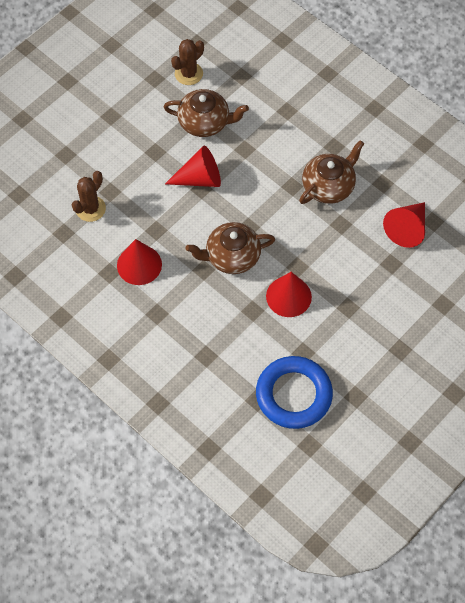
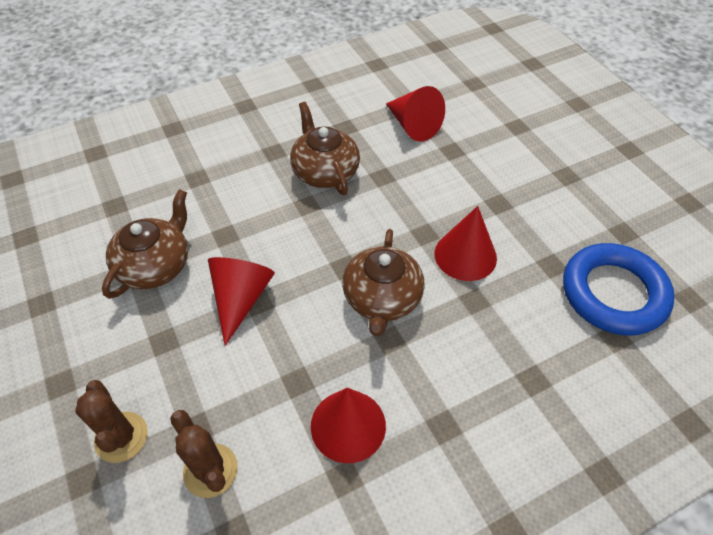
camera: 70 degrees left, 10 degrees down
brown cactus [171,39,204,85] -> brown cactus moved to [75,380,148,463]

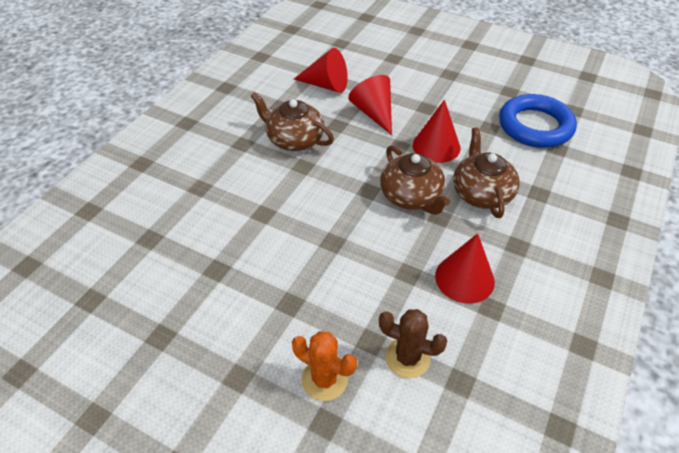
camera: 35 degrees left, 5 degrees down
brown cactus [75,380,148,463] -> orange cactus [292,331,357,401]
brown teapot [102,189,188,299] -> brown teapot moved to [453,127,520,218]
red cone [208,257,275,346] -> red cone moved to [348,75,392,135]

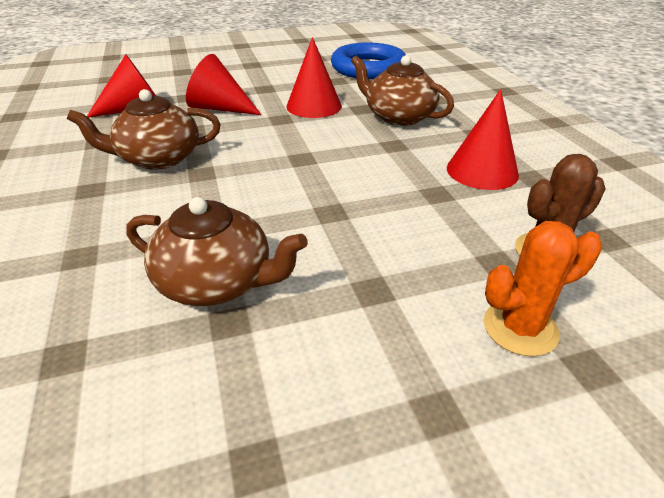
camera: 45 degrees left, 10 degrees down
brown teapot [380,145,450,215] -> brown teapot moved to [126,197,308,306]

